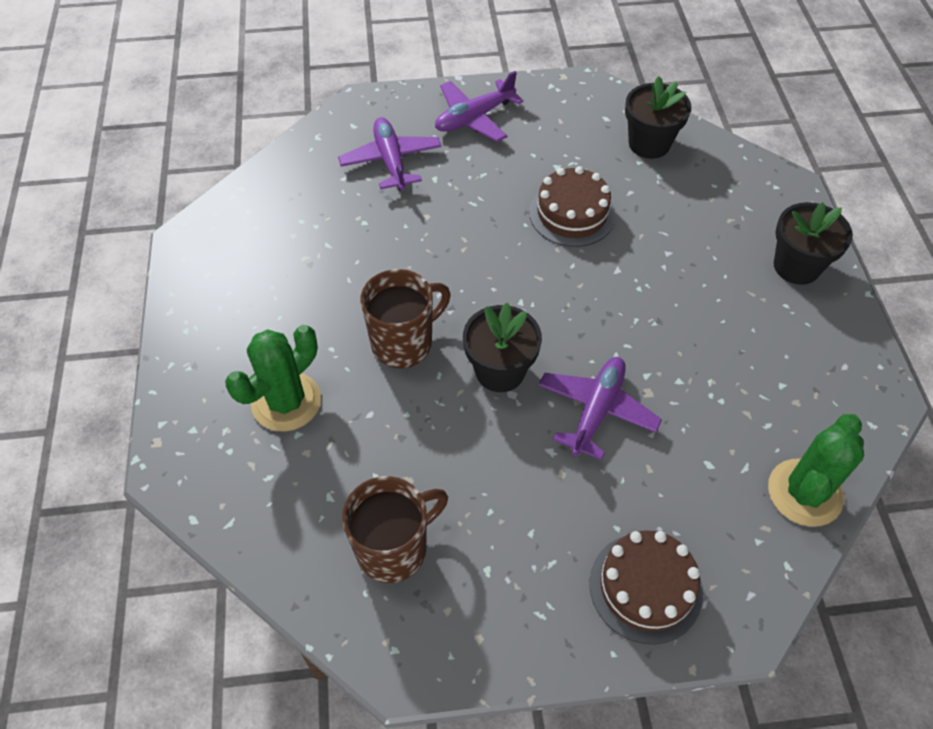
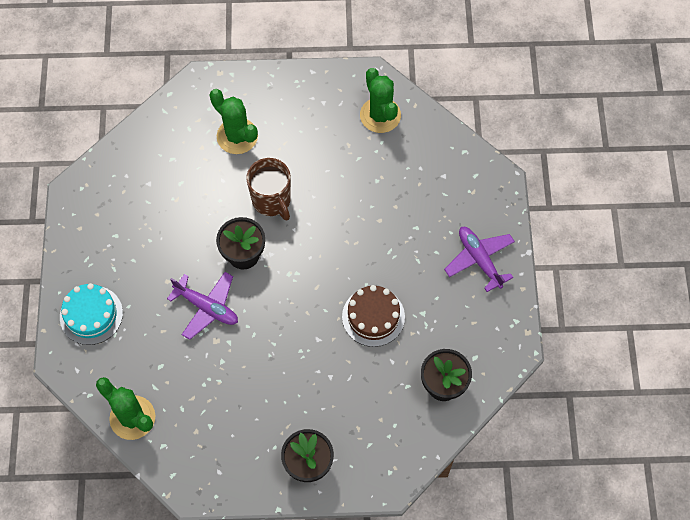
camera: 95 degrees right, 10 degrees up
purple plane [338,117,441,191] -> none
brown mug [342,476,448,583] -> none
brown cake [590,530,703,644] -> turquoise cake [60,283,123,345]
none -> green cactus [360,68,401,133]

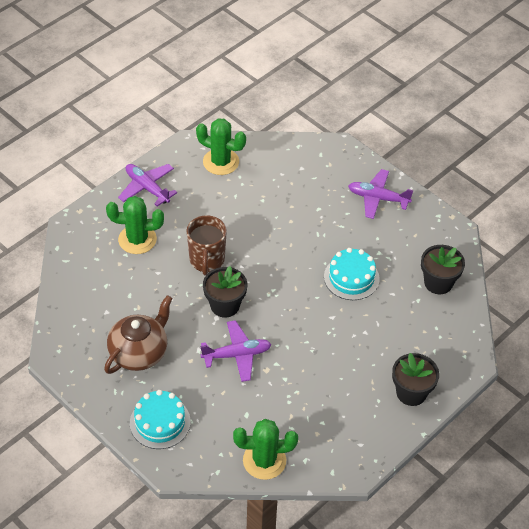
camera: 45 degrees left, 15 degrees down
brown mug [246,158,291,220] -> brown mug turned 75 degrees clockwise [187,215,227,275]
brown cake [342,285,405,347] -> turquoise cake [324,248,380,300]
none -> brown teapot [104,295,173,374]
none -> purple plane [118,164,177,206]

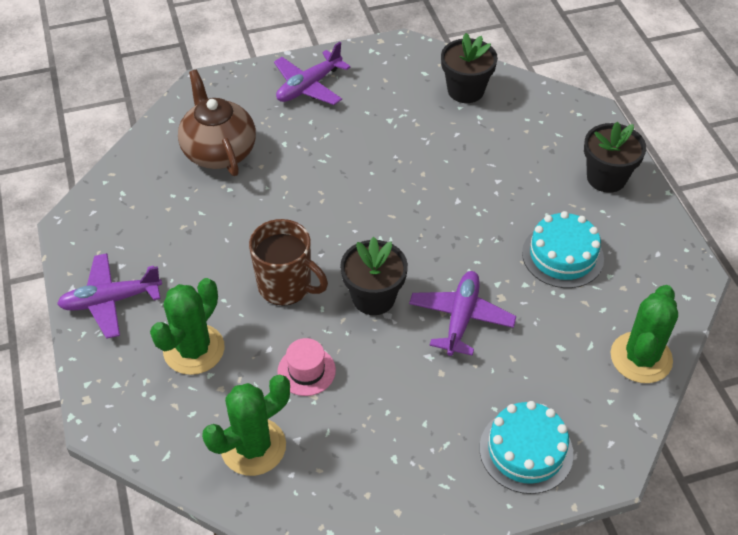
camera: 60 degrees left, 0 degrees up
brown teapot [104,295,173,374] -> brown teapot moved to [178,70,256,176]
green cactus [196,118,246,175] -> green cactus moved to [202,375,290,476]
turquoise cake [324,248,380,300] -> turquoise cake moved to [522,211,604,288]
none -> pink hat [277,338,336,396]

